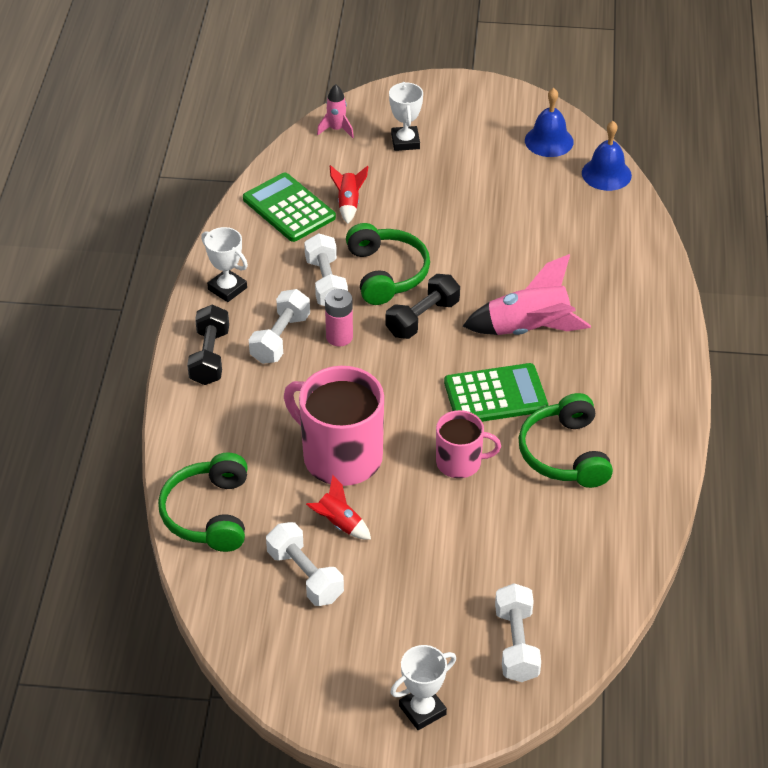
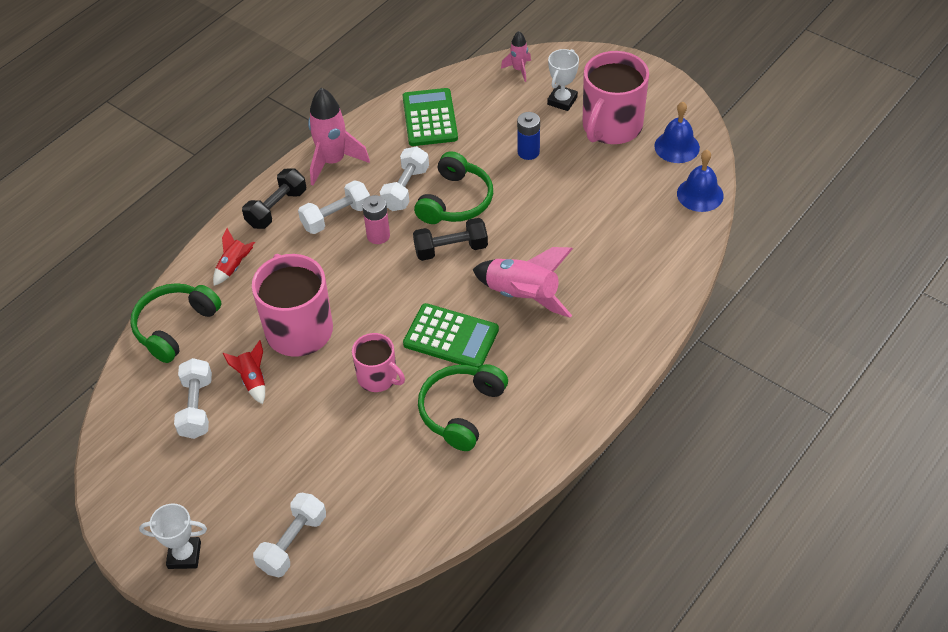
camera: 35 degrees right, 5 degrees up
white trophy [201,227,248,302] -> pink rocket [308,88,370,186]
red rocket [330,165,369,224] -> red rocket moved to [213,228,255,286]
none -> blue battery [517,112,540,160]
none -> pink mug [583,51,649,144]

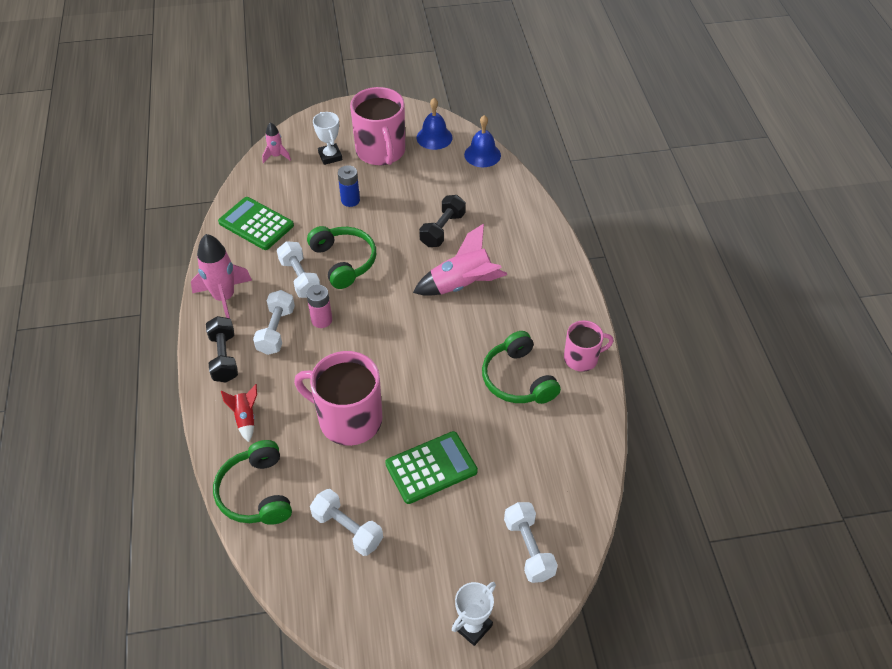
camera: 50 degrees left, 0 degrees up
red rocket [223,340,265,404] -> none
pink mug [352,333,405,392] -> pink mug moved to [564,320,614,372]
green calculator [403,303,499,368] -> green calculator moved to [385,431,478,504]
black dumbbell [413,218,488,261] -> black dumbbell moved to [419,195,466,247]

